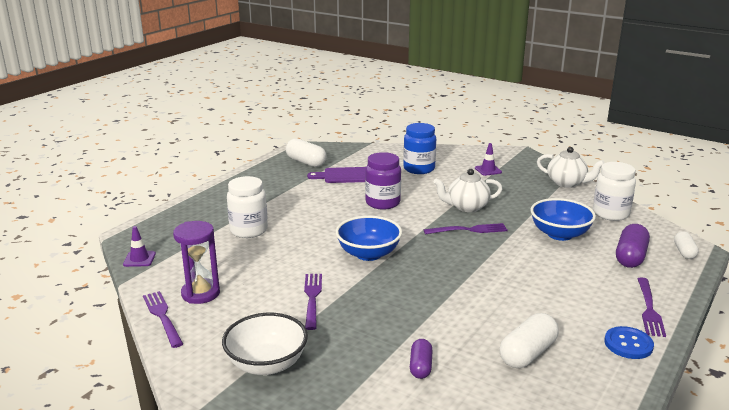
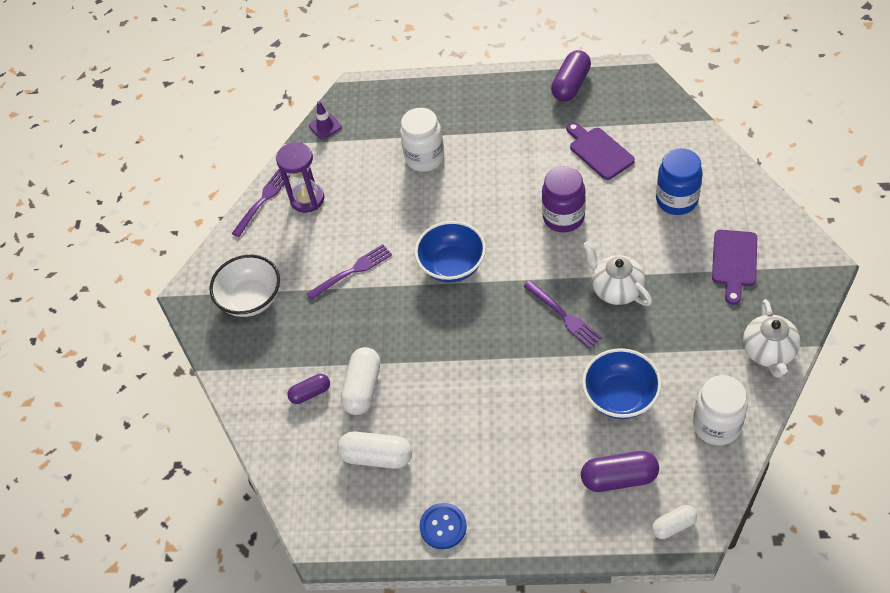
camera: 65 degrees right, 30 degrees up
white capsule [286,138,326,167] -> white capsule moved to [341,347,381,415]
purple traffic cone [475,143,502,176] -> purple cutting board [712,230,757,305]
purple fork [638,278,666,337] -> none
none -> purple capsule [551,50,591,102]

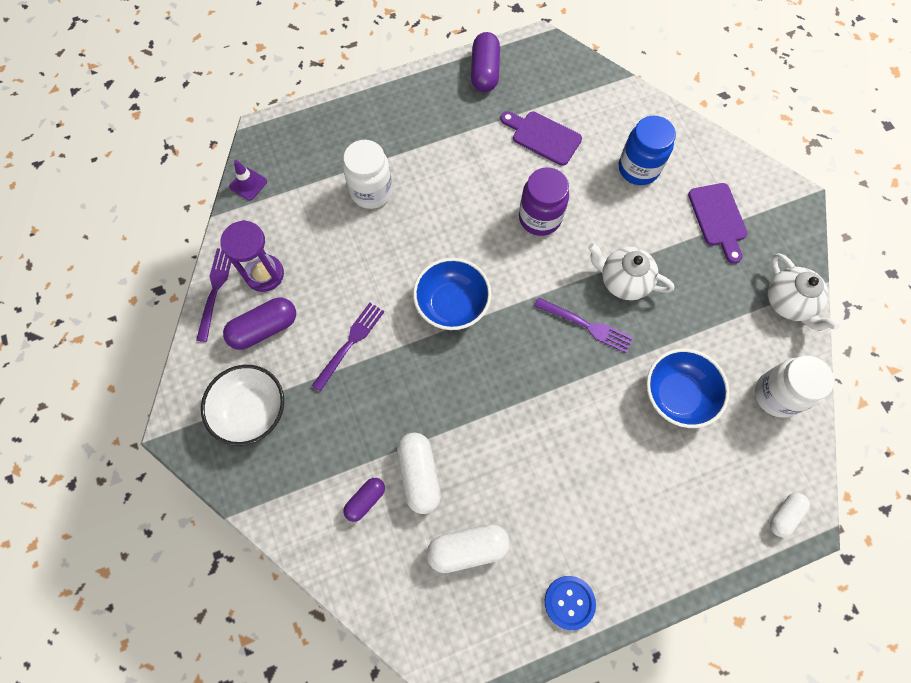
camera: 30 degrees left, 15 degrees up
purple capsule [581,451,659,492] -> purple capsule moved to [223,298,296,350]

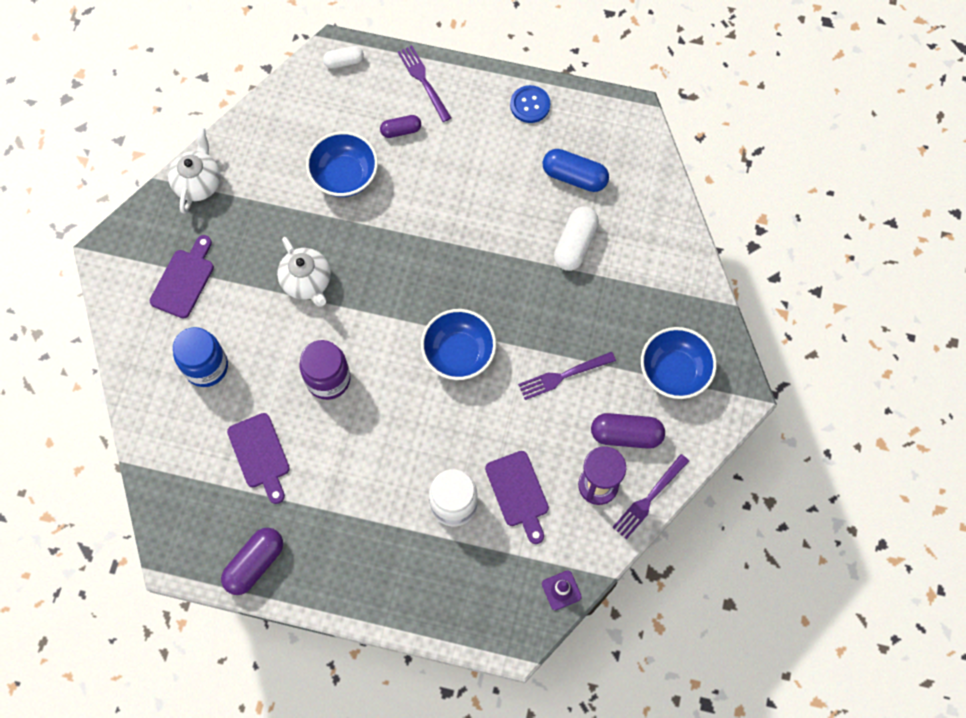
camera: 145 degrees left, 0 degrees up
white bowl [201,365,284,446] -> blue bowl [641,327,717,399]
purple capsule [343,478,385,522] -> purple capsule moved to [380,115,421,138]
white capsule [427,524,510,573] -> blue capsule [542,149,609,192]
purple fork [534,297,633,353] -> purple fork moved to [398,45,451,122]
white jar [755,356,834,418] -> none
none -> purple cutting board [485,451,549,544]

